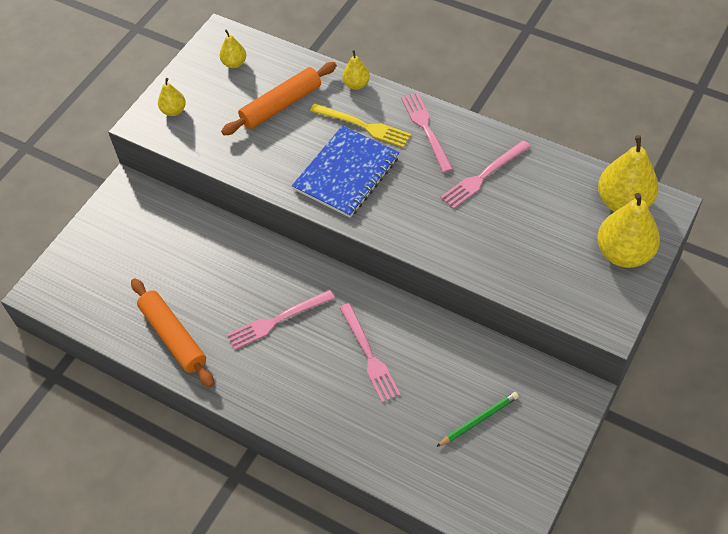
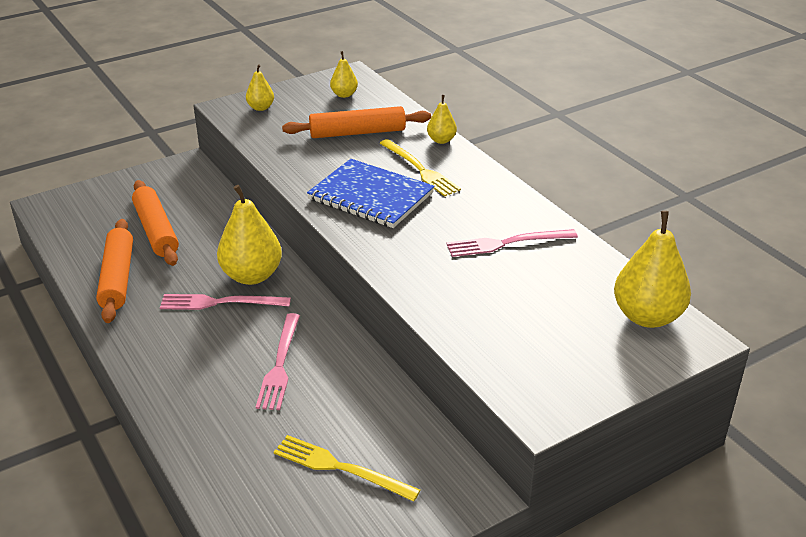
camera: 25 degrees right, 20 degrees down
blue notebook [292,126,399,218] -> blue notebook turned 60 degrees clockwise [307,159,435,228]
pink fork [401,92,453,173] -> none
green pencil [436,392,519,447] -> yellow fork [274,435,421,502]
yellow pear [597,193,660,268] -> yellow pear moved to [217,185,282,285]
none -> orange rolling pin [132,180,179,266]

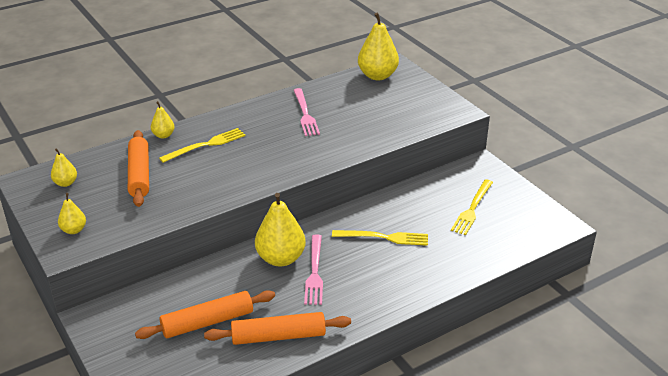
camera: 90 degrees left, 0 degrees up
pink fork [256,313,300,410] -> yellow fork [332,230,428,246]
blue notebook [307,159,435,228] -> none

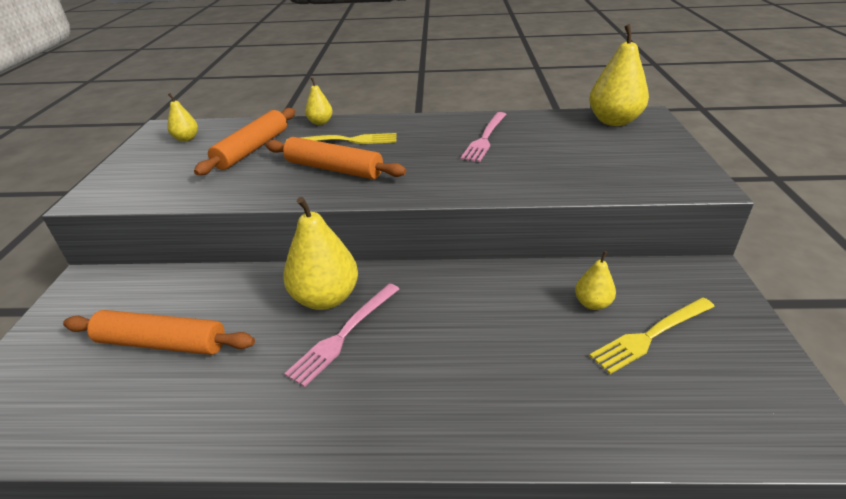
camera: 35 degrees right, 0 degrees up
yellow pear [58,193,86,234] -> yellow pear moved to [575,251,616,310]
orange rolling pin [204,312,351,345] -> orange rolling pin moved to [266,137,406,179]
yellow fork [332,230,428,246] -> none

